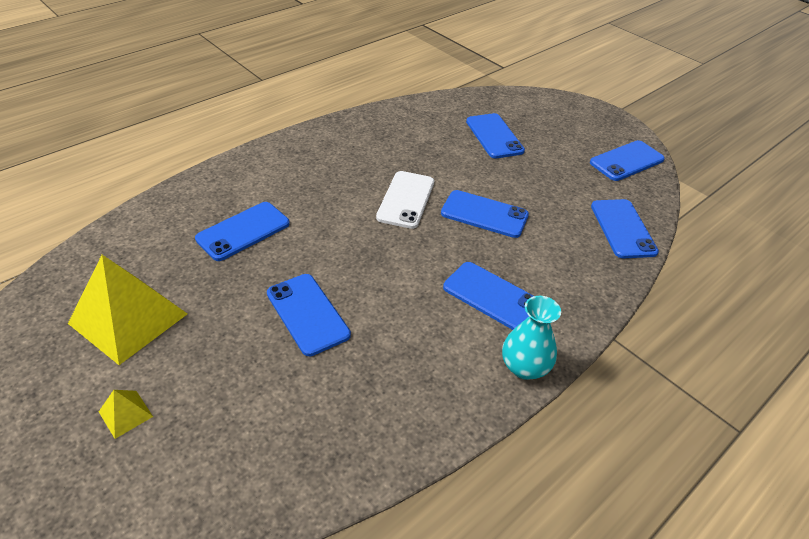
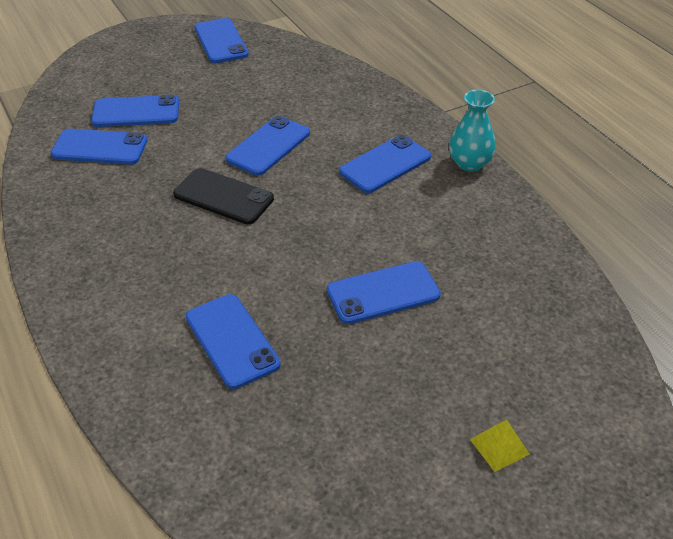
camera: 75 degrees left, 0 degrees up
yellow pyramid [68,255,187,365] -> none
white phone [376,171,434,229] -> black phone [173,168,274,224]
blue phone [591,199,659,258] -> blue phone moved to [51,129,148,165]

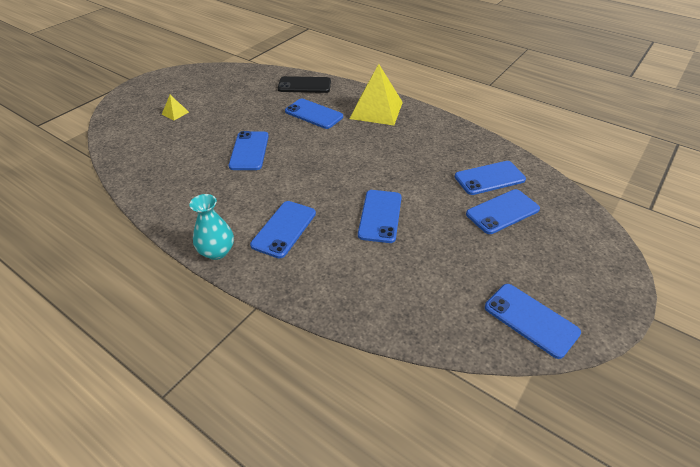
camera: 155 degrees right, 0 degrees up
black phone [173,168,274,224] -> black phone moved to [278,76,331,93]
blue phone [327,261,441,324] -> blue phone turned 45 degrees counterclockwise [229,131,269,170]
none -> yellow pyramid [350,64,403,125]

